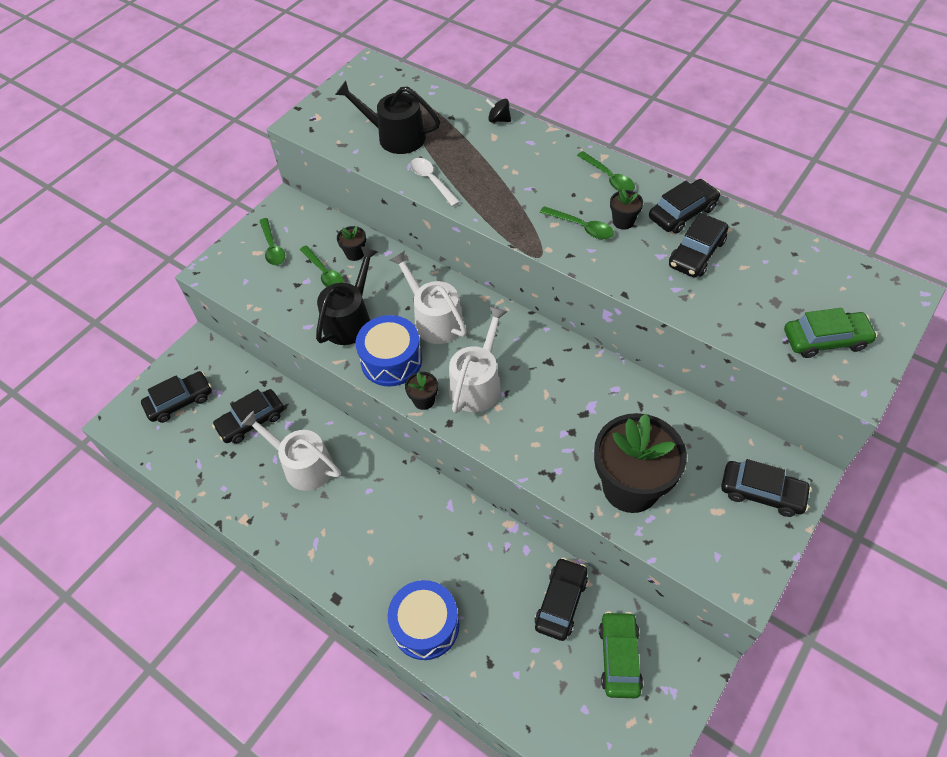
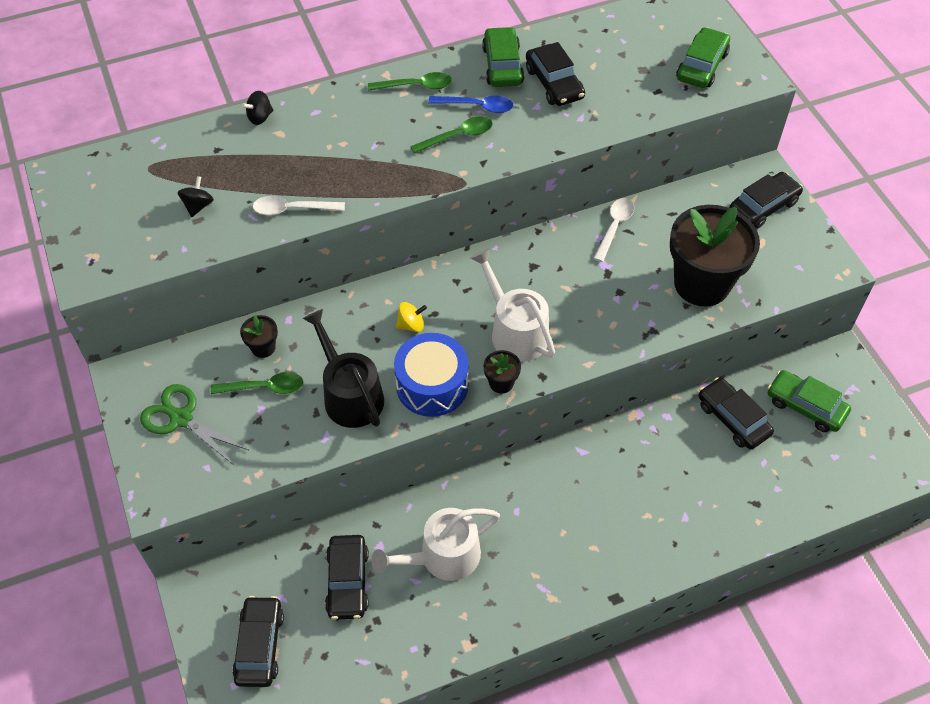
camera: 60 degrees left, 0 degrees up
green spoon [259,218,285,265] -> green scissors [140,384,248,465]
black watering can [335,81,440,154] -> black spinning top [177,176,214,217]
blue drum [388,580,459,660] -> none
white watering can [390,251,467,344] -> yellow spinning top [396,302,427,332]
black flower pot [610,189,643,230] -> blue spoon [428,95,513,113]
black car [649,179,720,233] -> green car [482,27,524,87]
none -> white spoon [593,198,634,262]

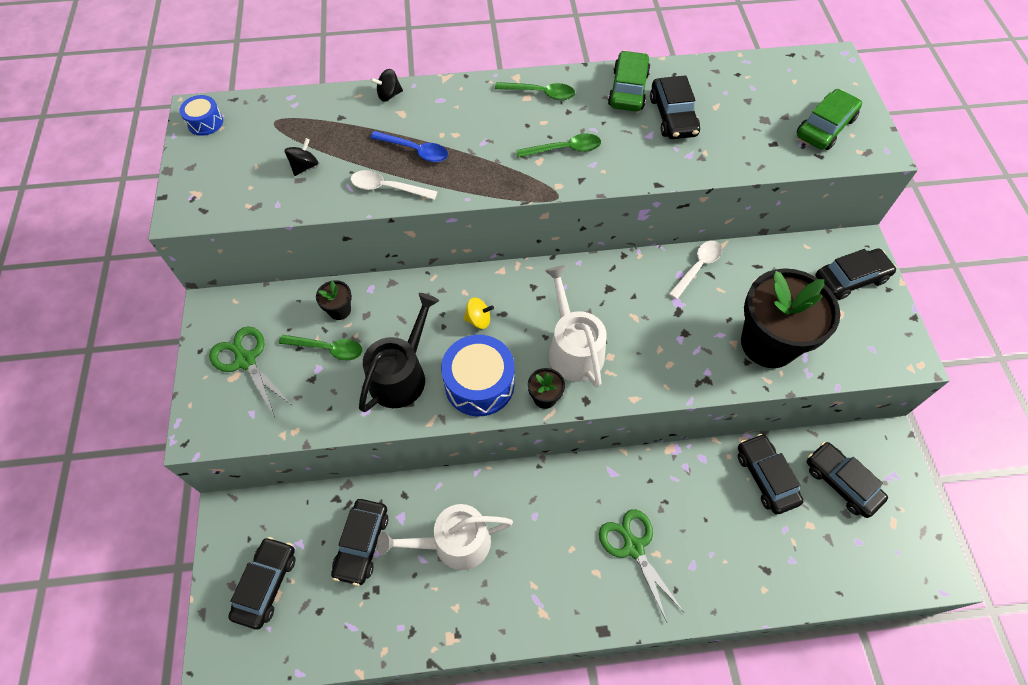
camera: 15 degrees right, 5 degrees up
black watering can [303,309,384,428] -> black watering can turned 45 degrees clockwise [359,293,439,412]
blue spoon [428,95,513,113] -> blue spoon moved to [370,131,448,162]
green car [768,370,851,432] -> black car [807,442,888,518]
none -> blue drum [180,95,223,136]
none -> green scissors [599,509,684,622]

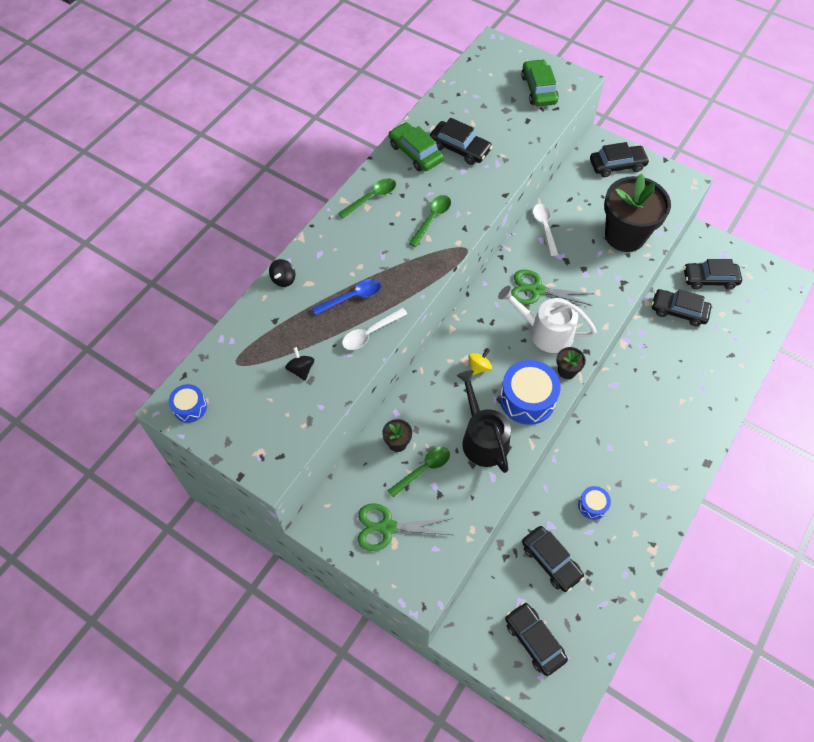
camera: 50 degrees left, 0 degrees up
white watering can [377,504,513,570] -> blue drum [578,486,611,520]
green scissors [599,509,684,622] -> green scissors moved to [511,269,593,306]
black car [815,248,897,300] -> black car turned 60 degrees clockwise [590,142,650,177]

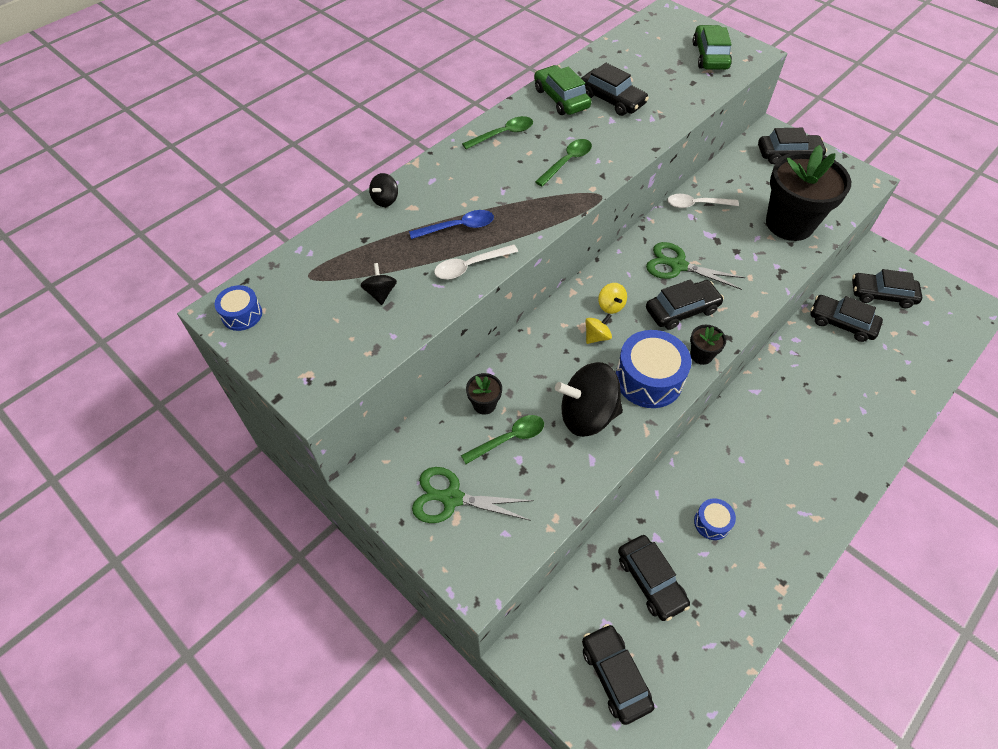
camera: 10 degrees right, 5 degrees down
black watering can [457,370,511,473] -> black spinning top [555,362,623,437]
white watering can [498,286,597,353] -> black car [646,280,724,330]
white spoon [533,204,559,256] -> white spoon turned 90 degrees counterclockwise [667,194,739,208]
none -> yellow spinning top [598,283,627,314]

